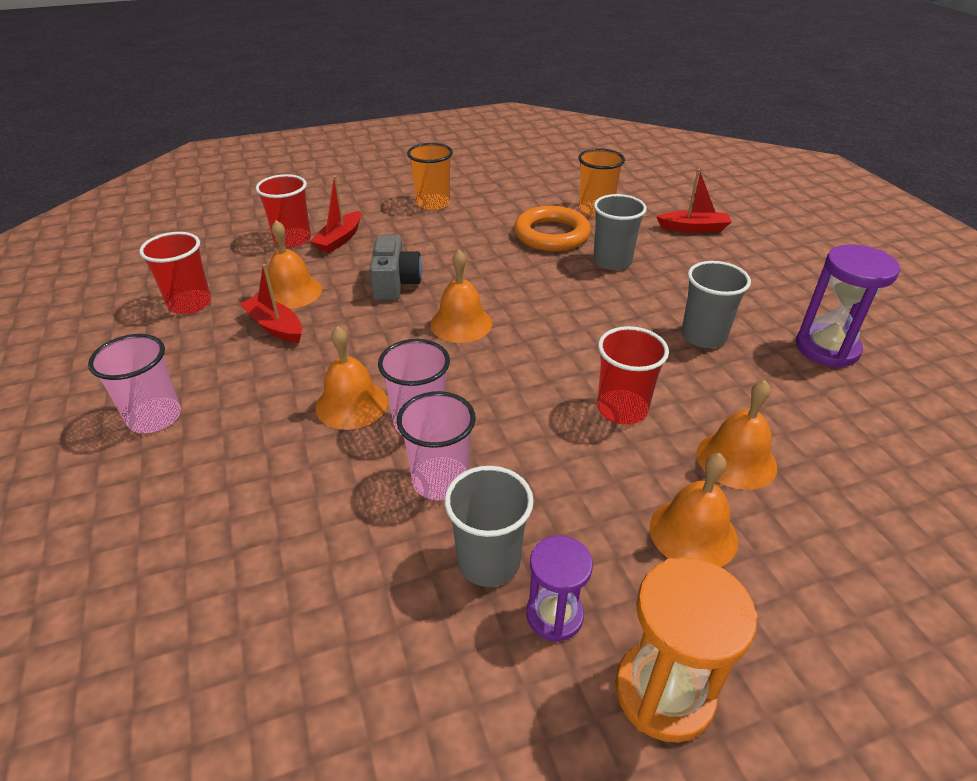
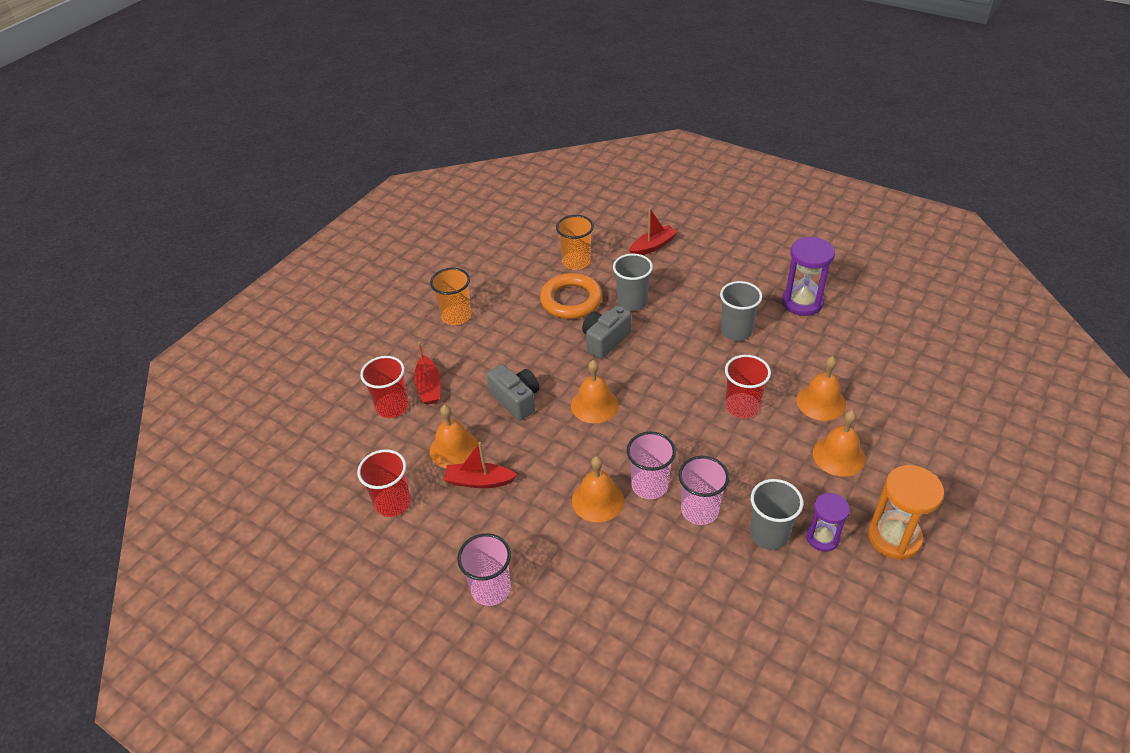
camera: 35 degrees left, 5 degrees up
none -> grey camera [582,306,631,359]

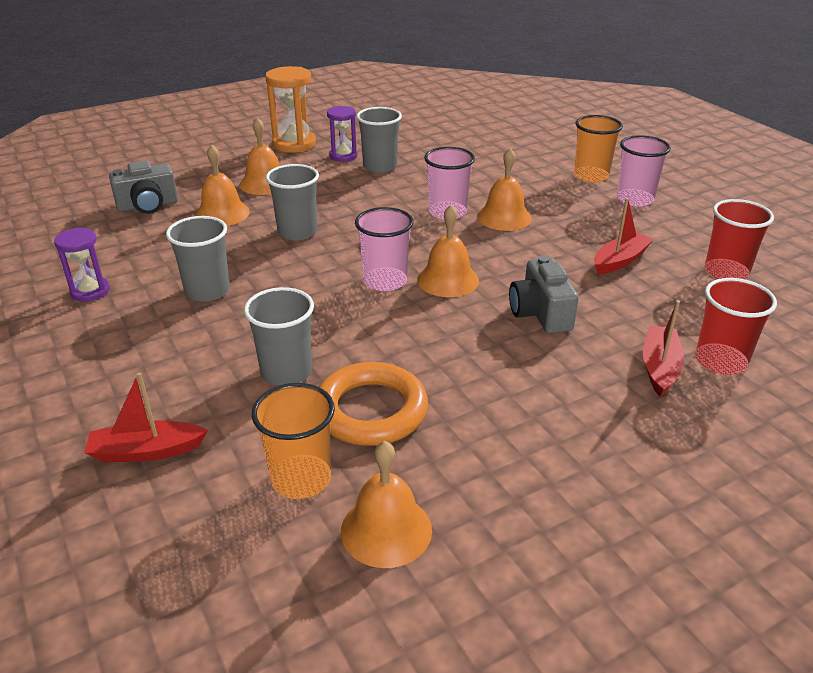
camera: 155 degrees left, 10 degrees down
orange cup [430,268,471,325] -> orange cup moved to [574,115,623,182]
orange bell [430,405,479,468] -> orange bell moved to [341,441,432,568]
red boat [444,442,517,488] -> red boat turned 75 degrees counterclockwise [594,198,654,274]
grey camera [582,306,631,359] -> grey camera moved to [109,161,178,214]
pink cup [678,456,729,525] -> pink cup moved to [355,207,413,291]
red cup [725,355,771,419] -> grey cup [266,164,319,240]
purple hourglass [782,237,835,316] -> purple hourglass [54,227,110,302], size x0.64

